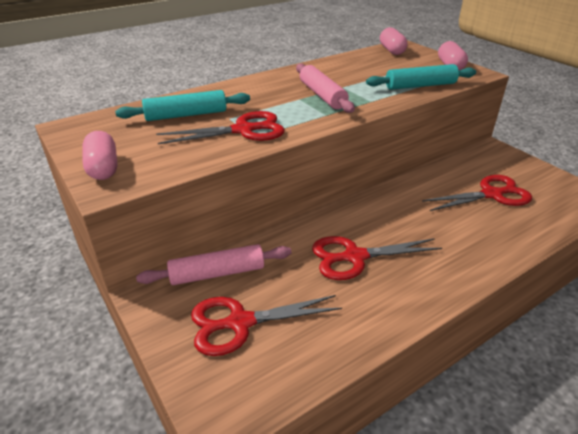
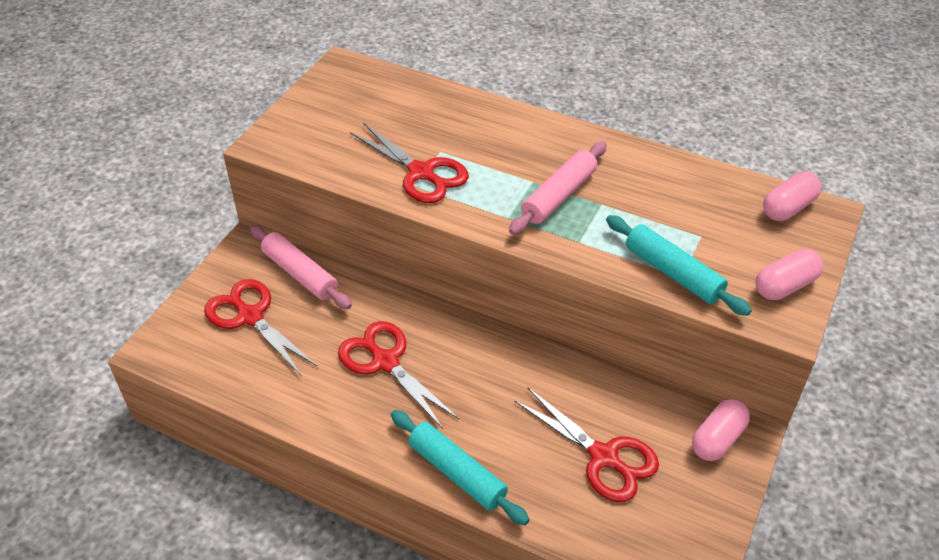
camera: 60 degrees right, 10 degrees up
pink capsule [83,131,118,180] -> pink capsule moved to [692,399,750,461]
turquoise rolling pin [115,90,250,121] -> turquoise rolling pin moved to [391,410,530,525]

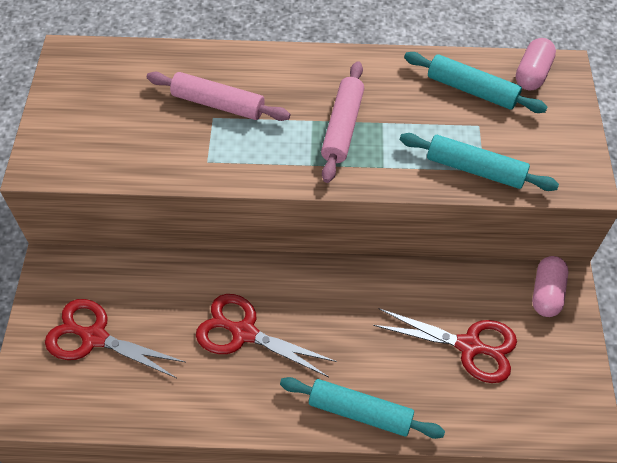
camera: 25 degrees left, 10 degrees up
pink rolling pin [250,225,352,309] -> pink rolling pin moved to [147,72,290,121]
red scissors [350,123,469,203] -> none
pink capsule [756,249,823,300] -> none
none -> turquoise rolling pin [404,52,548,113]

